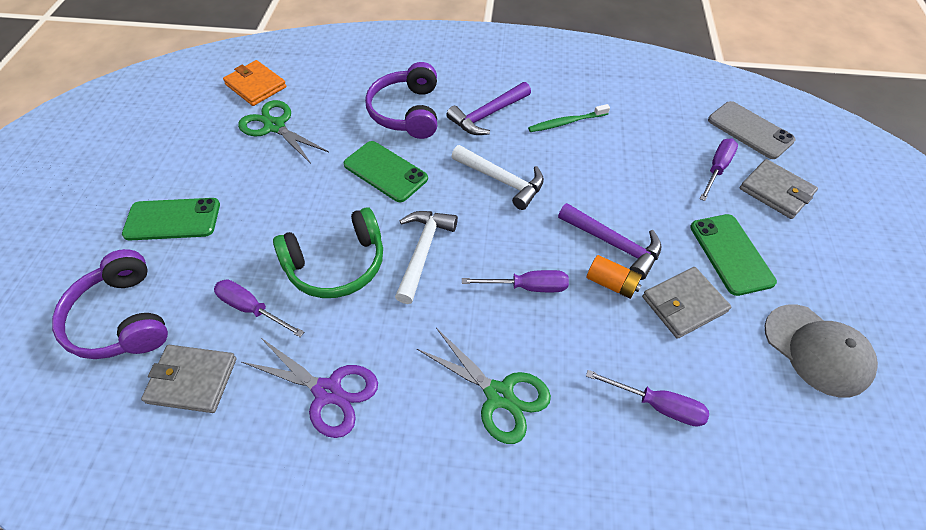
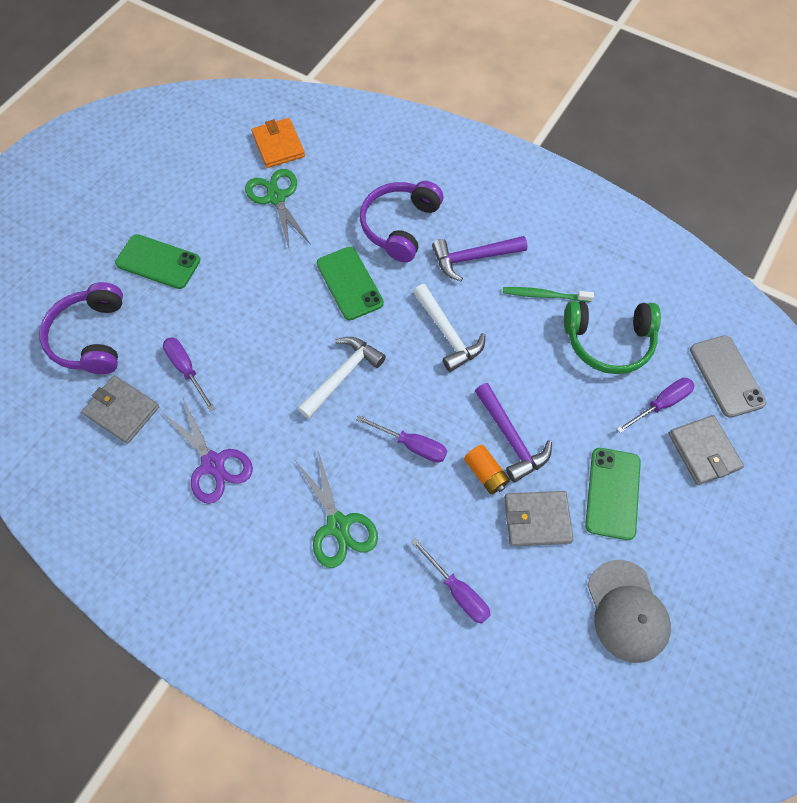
camera: 25 degrees right, 10 degrees up
green headphones [273,207,383,298] -> green headphones moved to [564,301,661,374]

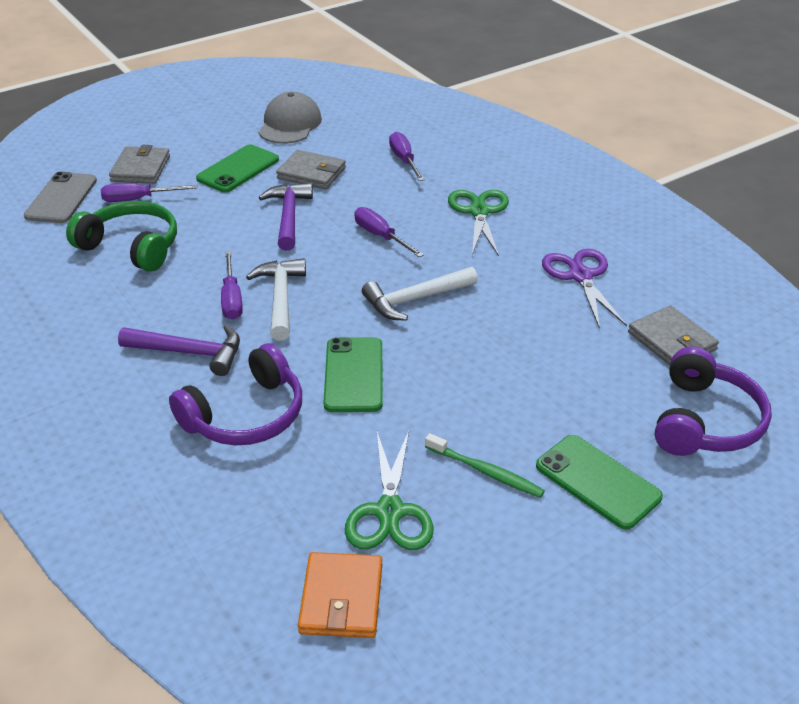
camera: 155 degrees left, 25 degrees down
purple screwdriver [163,337,215,411] -> purple screwdriver moved to [221,251,243,320]
orange battery [464,445,510,494] -> none
green toothbrush [503,287,594,302] -> green toothbrush moved to [425,433,545,498]

